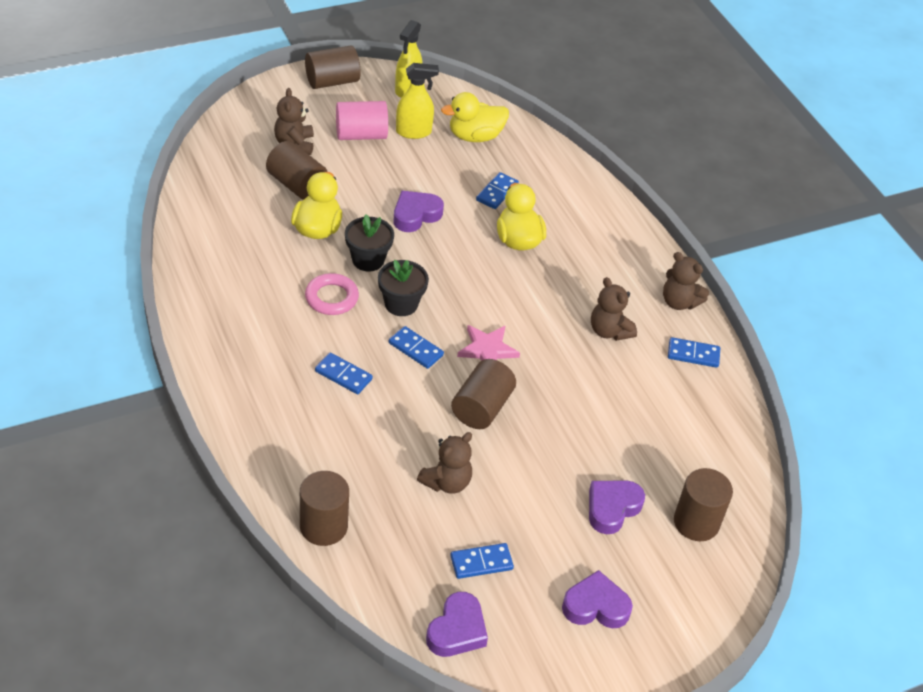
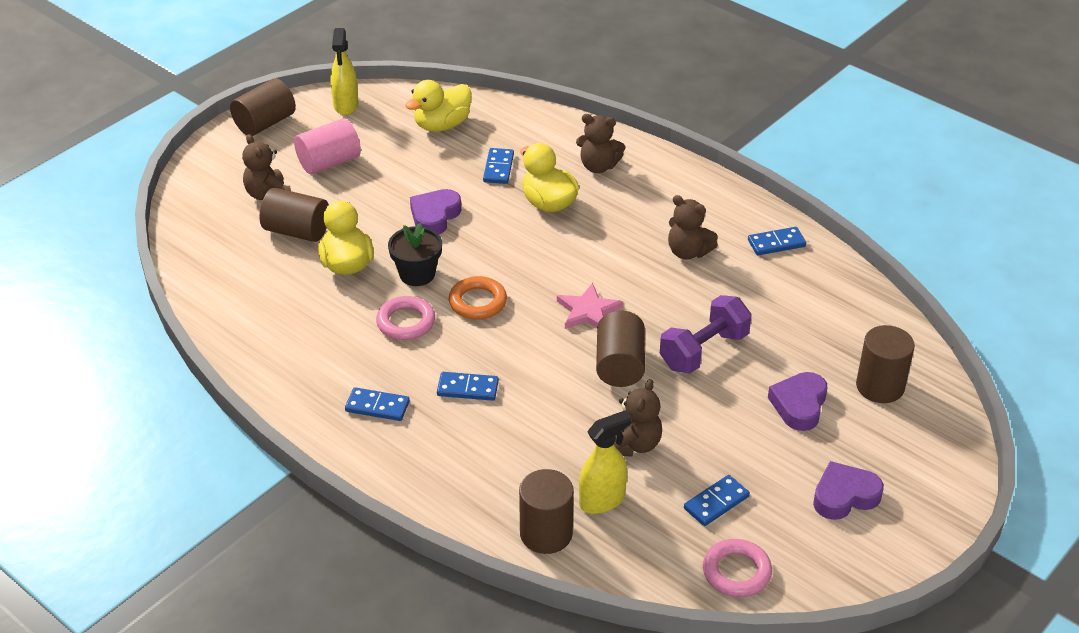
camera: 20 degrees left, 5 degrees down
black flower pot [378,260,429,316] -> orange ring [449,276,507,320]
blue domino [389,326,444,369] -> blue domino moved to [345,387,410,421]
yellow spray bottle [396,63,439,139] -> yellow spray bottle moved to [579,410,632,514]
purple heart [426,592,488,657] -> pink ring [703,539,772,597]
brown teddy bear [663,252,709,310] -> brown teddy bear moved to [576,114,625,173]
none -> purple dumbbell [660,295,752,374]

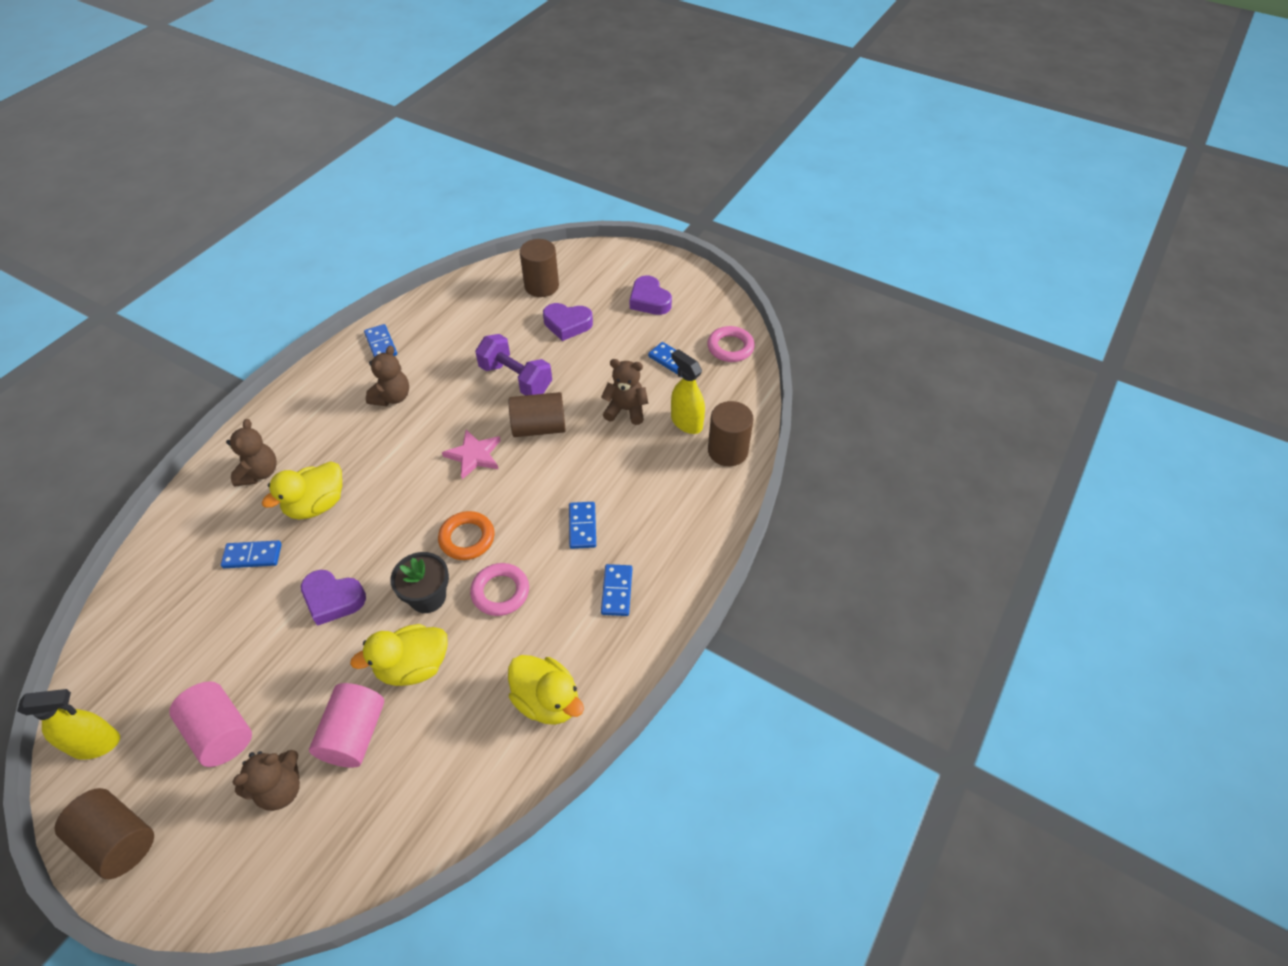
camera: 100 degrees left, 10 degrees up
brown cylinder [260,188,329,242] -> pink cylinder [309,683,384,768]
yellow duck [405,80,471,131] -> yellow duck moved to [508,655,584,725]

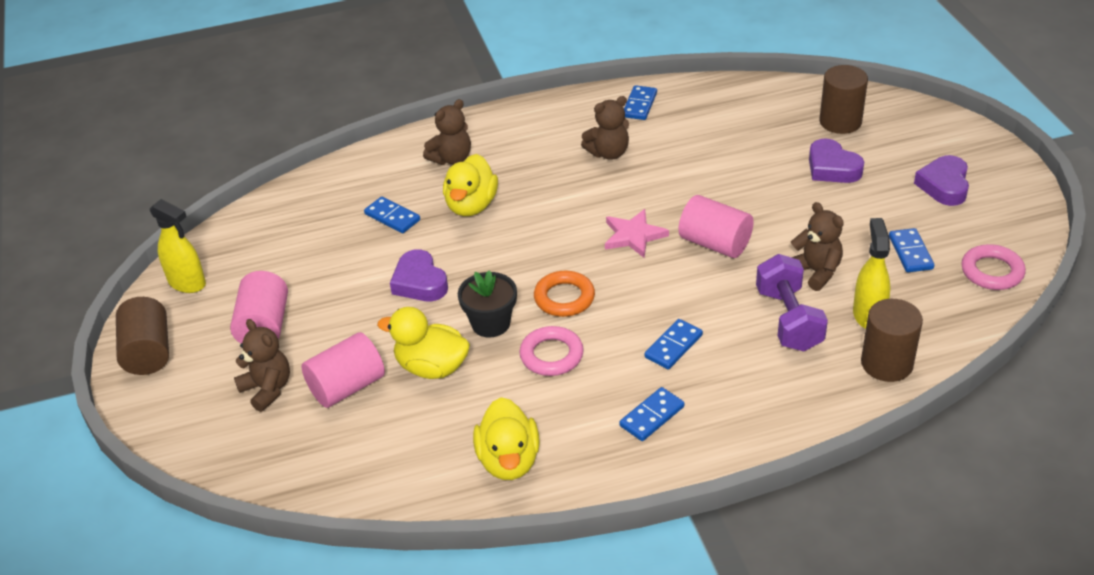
camera: 45 degrees right, 10 degrees down
brown teddy bear [233,750,300,811] -> brown teddy bear turned 135 degrees counterclockwise [234,319,290,412]
yellow duck [262,461,342,519] -> yellow duck turned 75 degrees counterclockwise [443,154,498,216]
purple dumbbell [475,334,552,395] -> purple dumbbell moved to [756,254,828,351]
brown cylinder [509,392,566,437] -> pink cylinder [678,195,754,258]

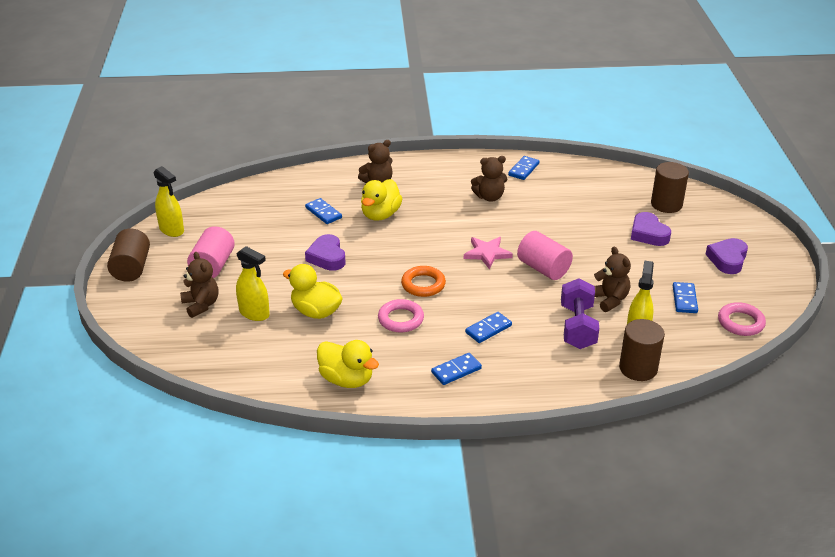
camera: 10 degrees right, 5 degrees down
pink cylinder [301,332,385,408] -> yellow spray bottle [236,246,270,321]
black flower pot [458,270,517,338] -> none
yellow duck [473,397,540,480] -> yellow duck turned 60 degrees counterclockwise [317,340,379,388]

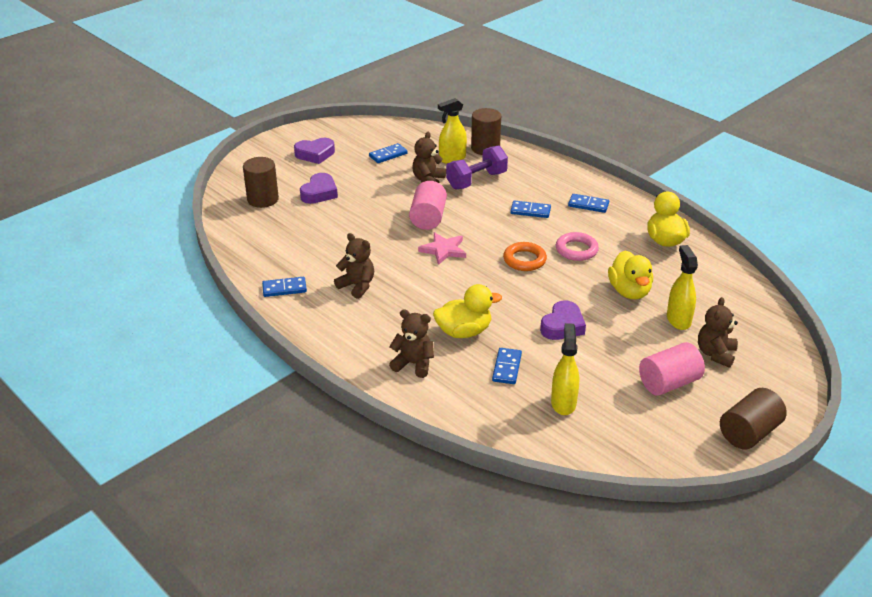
camera: 130 degrees left, 0 degrees up
yellow spray bottle [154,166,184,237] -> yellow spray bottle moved to [551,323,579,415]
pink ring [718,302,766,336] -> none

